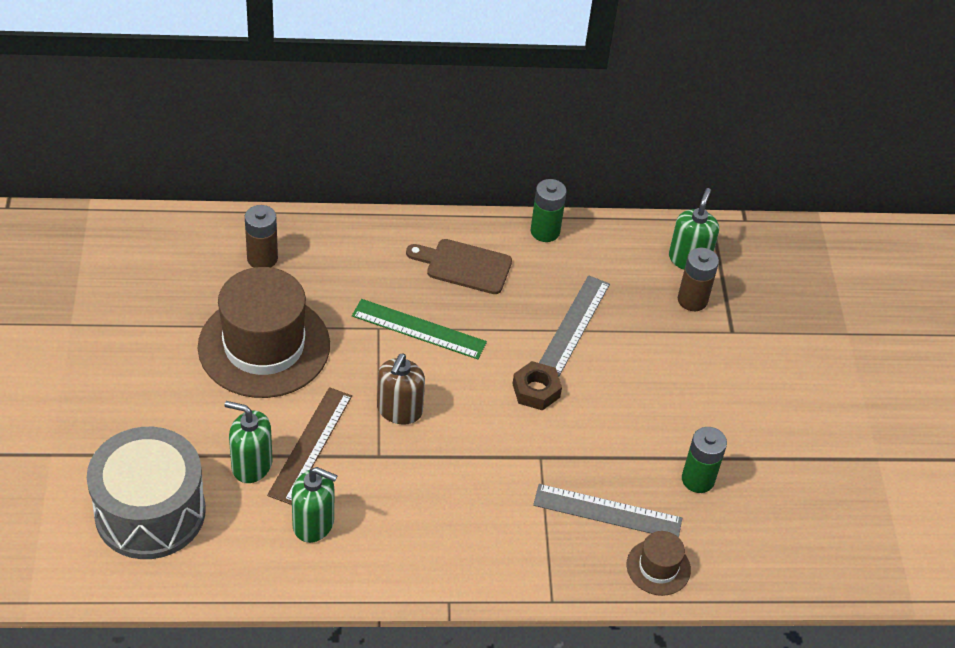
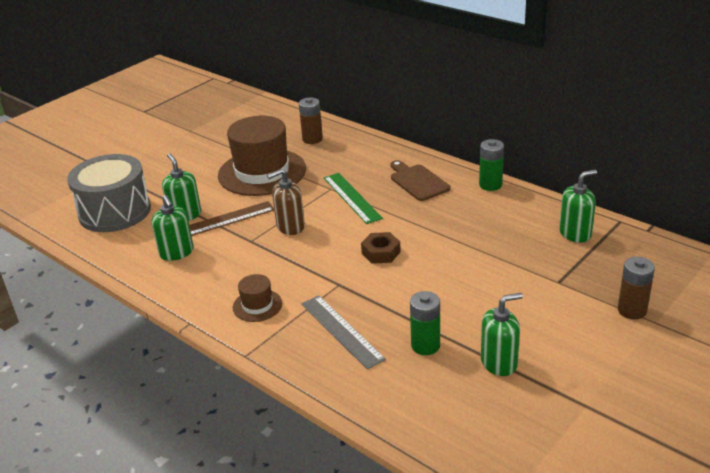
camera: 50 degrees right, 15 degrees down
grey ruler [539,275,610,376] -> none
brown hat [627,531,691,596] -> brown hat moved to [233,274,282,322]
brown battery [678,248,719,311] -> brown battery moved to [618,257,655,319]
none -> green soap dispenser [481,293,523,376]

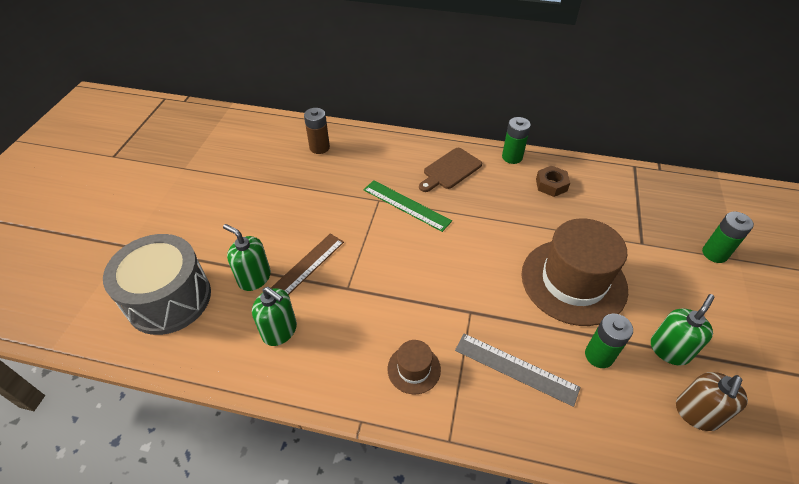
camera: 30 degrees left, 15 degrees up
brown hat [218,116,306,196] -> brown hat moved to [522,218,628,326]
brown soap dispenser [267,169,305,235] -> brown soap dispenser moved to [676,372,748,431]
brown nut [361,232,401,264] -> brown nut moved to [536,165,570,197]
brown cutting board [391,160,450,201] -> brown cutting board turned 75 degrees counterclockwise [419,148,482,192]
green soap dispenser [559,170,597,243] -> none
brown battery [618,257,655,319] -> green battery [702,212,754,263]

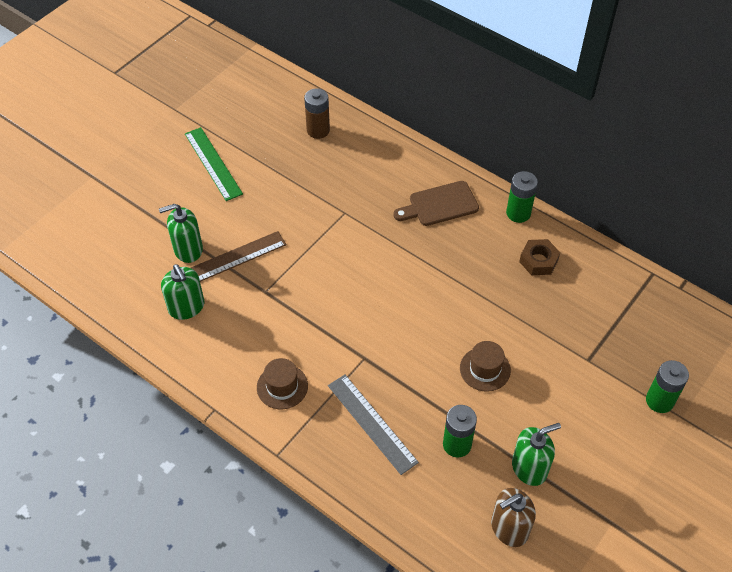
camera: 25 degrees right, 5 degrees up
grey drum [103,234,211,335] -> none
green soap dispenser [223,224,271,291] -> green soap dispenser turned 75 degrees counterclockwise [159,204,203,263]
green ruler [364,180,452,232] -> green ruler moved to [185,127,243,201]
brown hat [522,218,628,326] -> brown hat [460,341,511,392], size x0.45

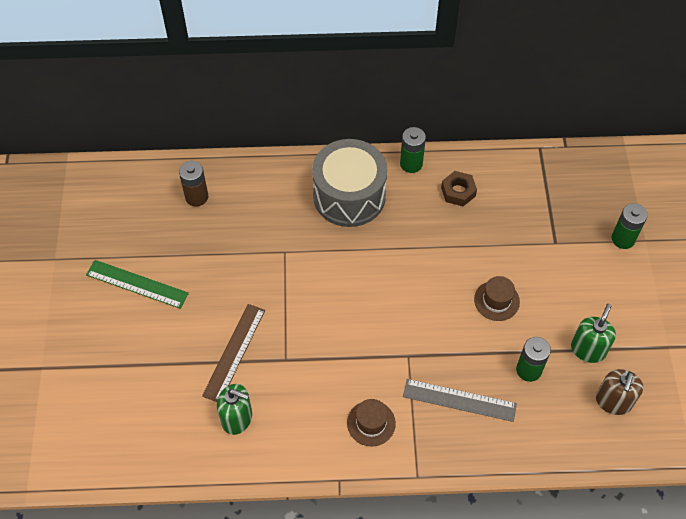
camera: 40 degrees left, 5 degrees up
green soap dispenser [159,204,203,263] -> none
brown cutting board [393,181,479,226] -> grey drum [312,139,387,227]

